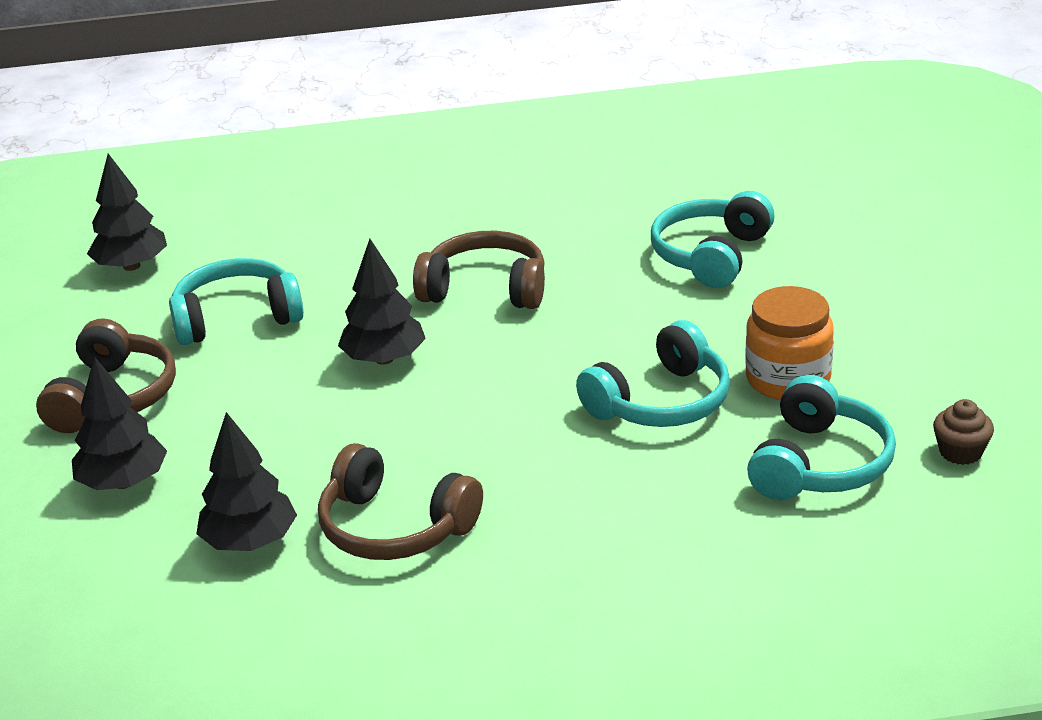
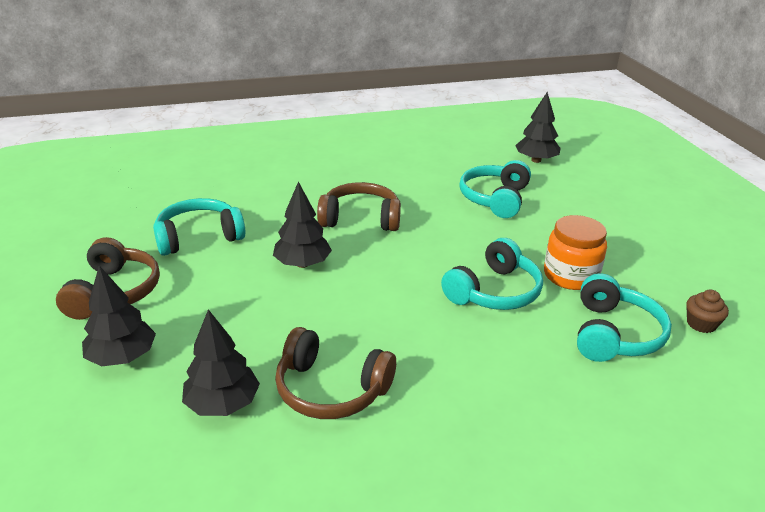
camera: 10 degrees left, 0 degrees up
black tree [87,154,167,271] -> black tree moved to [515,92,561,163]

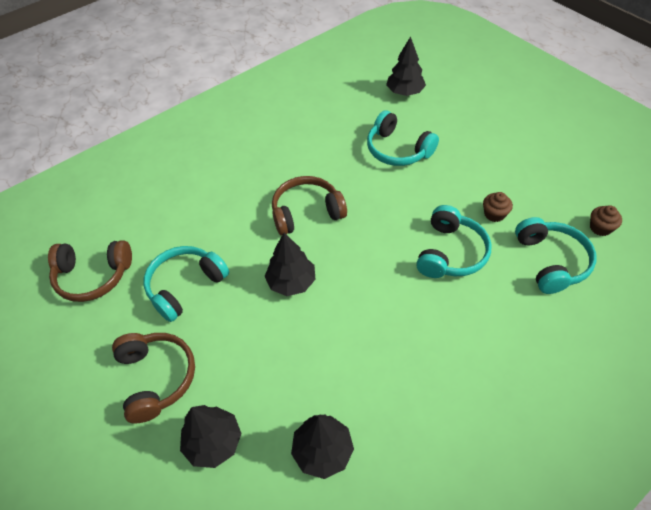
camera: 20 degrees left, 20 degrees up
brown headphones [275,327,396,419] -> brown headphones moved to [48,240,132,302]
turquoise headphones [459,160,531,218] -> turquoise headphones turned 45 degrees counterclockwise [367,110,439,166]
orange jar [544,215,607,290] -> brown cupcake [483,192,513,222]

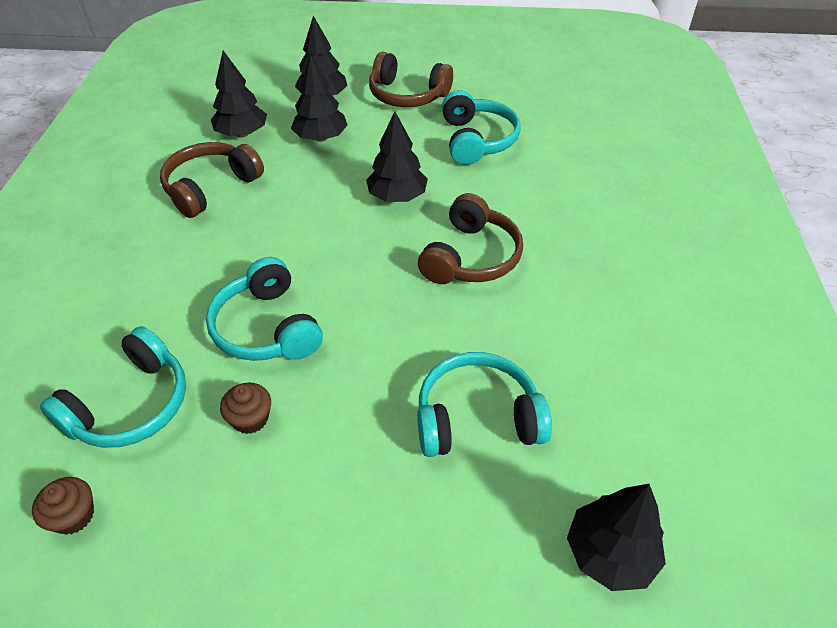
camera: 130 degrees right, 5 degrees down
brown headphones [48,240,132,302] -> brown headphones moved to [160,142,264,218]
turquoise headphones [515,217,597,294] -> turquoise headphones turned 90 degrees counterclockwise [40,326,186,448]
none -> black tree [291,54,348,142]

